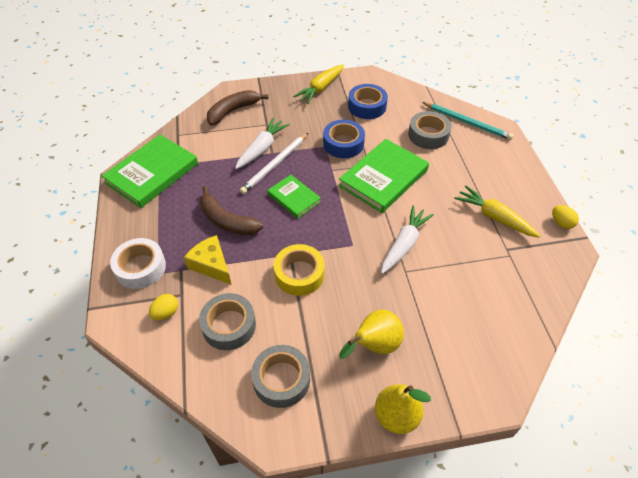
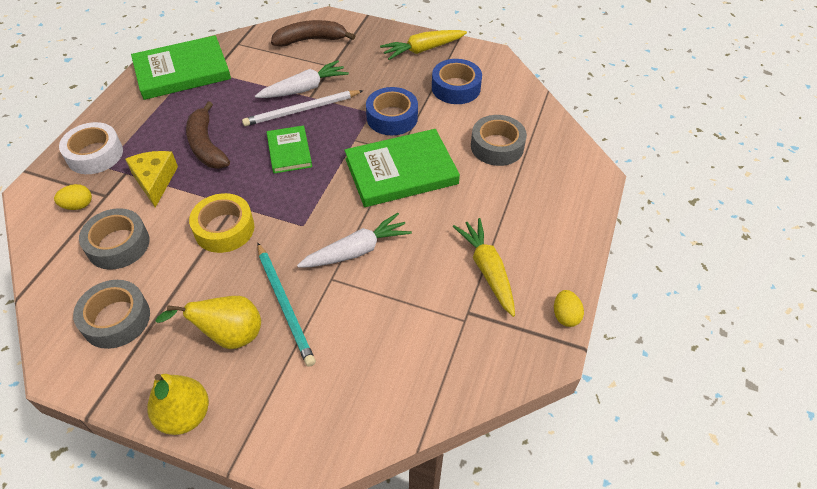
camera: 30 degrees right, 0 degrees up
turquoise pencil [422,102,514,140] -> turquoise pencil moved to [257,243,316,367]

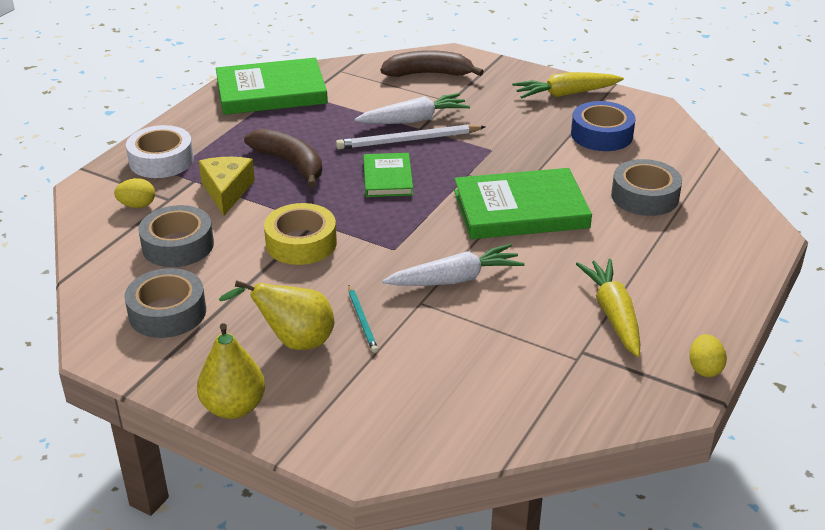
camera: 10 degrees right, 15 degrees down
brown banana [186,101,230,169] -> brown banana turned 150 degrees clockwise [244,129,322,188]
turquoise pencil [257,243,316,367] -> turquoise pencil [348,285,378,353], size x0.56
blue tape [366,87,418,135] -> none

